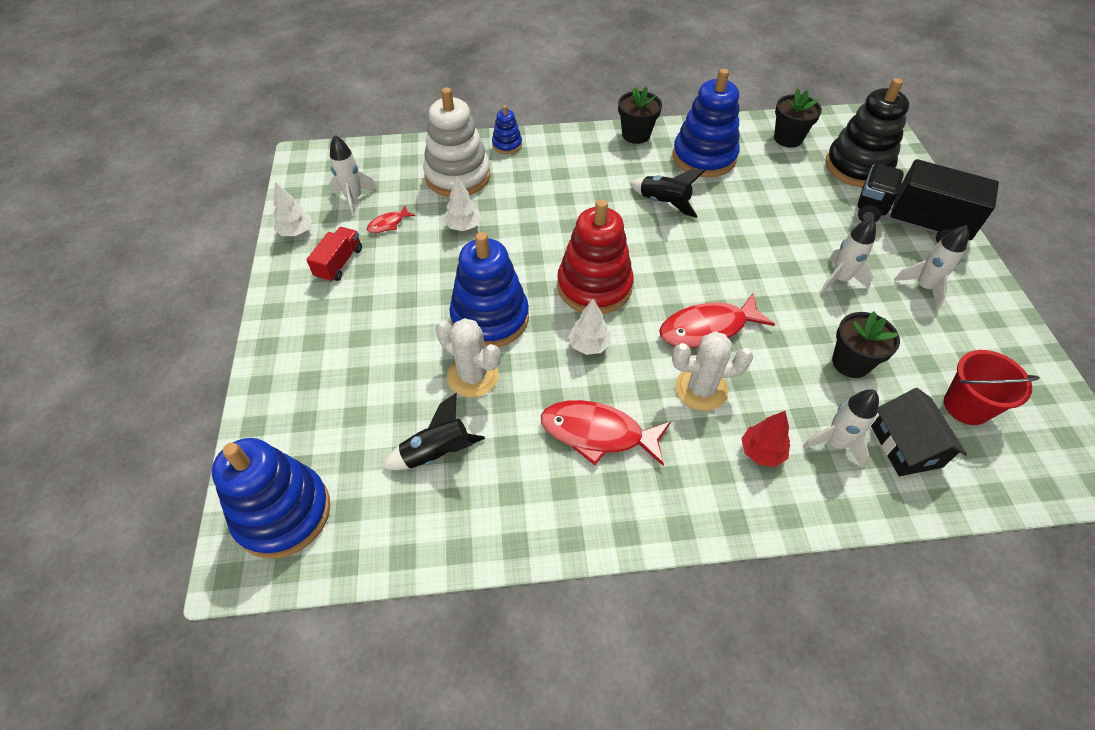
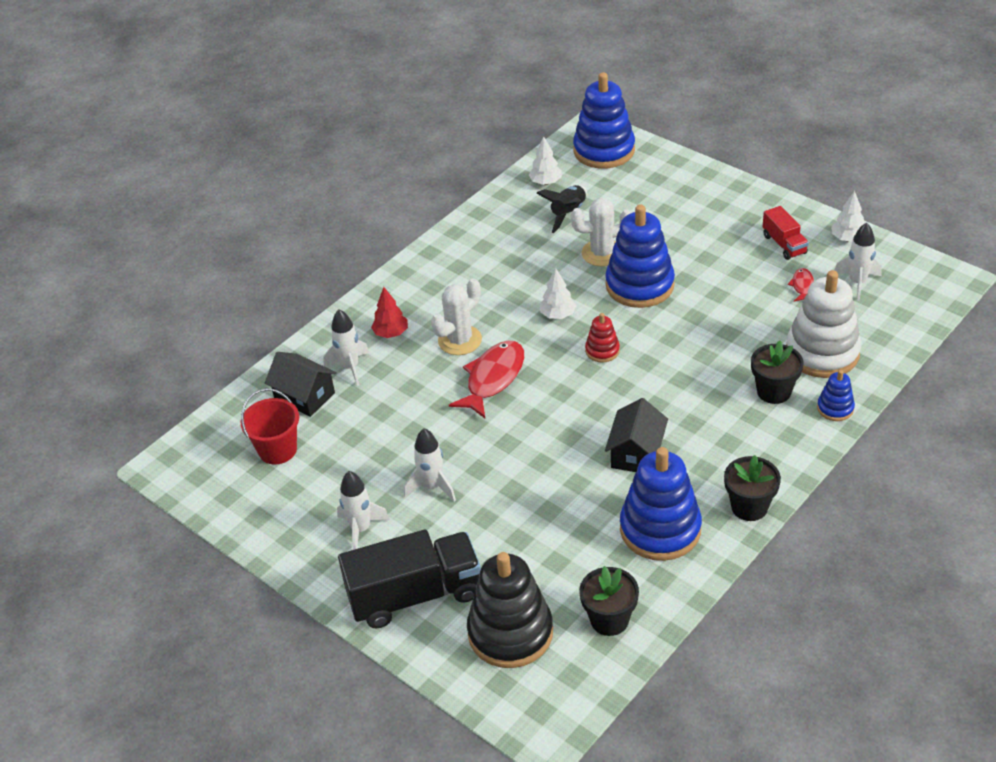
camera: 140 degrees right, 10 degrees down
white tree [444,176,481,231] -> white tree moved to [529,136,562,185]
red fish [541,400,671,466] -> none
red stacking toy [557,199,634,314] -> red stacking toy [585,313,620,362], size x0.48
black rocket [630,169,705,218] -> black house [605,398,668,472]
black flower pot [832,312,900,378] -> black flower pot moved to [751,341,804,404]

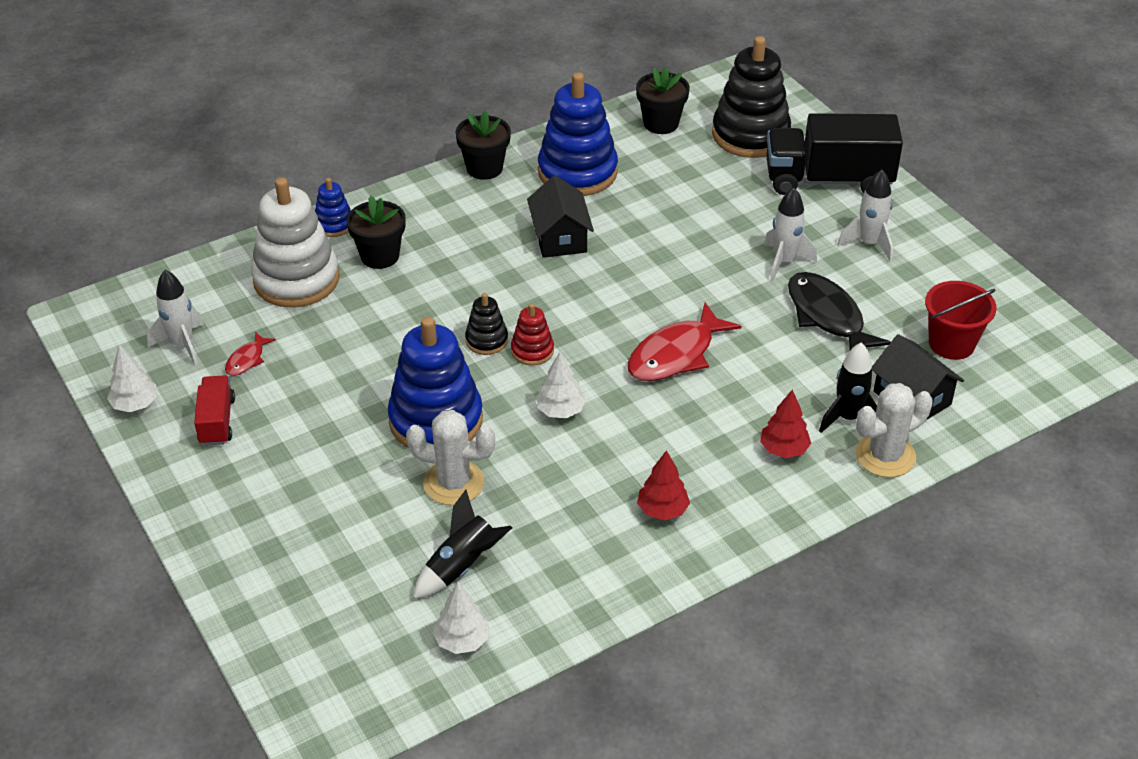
camera: 165 degrees left, 0 degrees up
white rocket [323,309,369,386] -> black rocket [819,342,877,433]
white cactus [431,278,482,355] -> white cactus moved to [856,383,933,478]
blue stacking toy [573,72,635,169] -> none
black house [605,398,668,472] -> black house turned 45 degrees counterclockwise [527,175,594,258]
none -> black stacking toy [465,293,508,355]
none -> red tree [637,450,690,520]
none -> black fish [788,272,891,350]

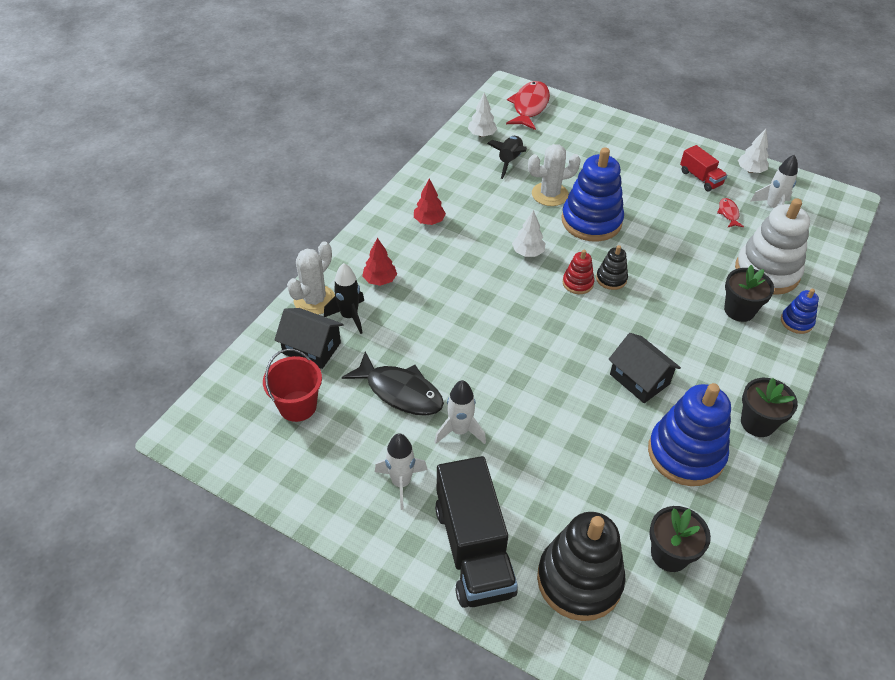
camera: 150 degrees right, 5 degrees up
red fish [628,303,741,381] -> red fish moved to [506,81,550,130]
black truck [766,113,903,195] -> black truck turned 105 degrees clockwise [435,456,518,608]

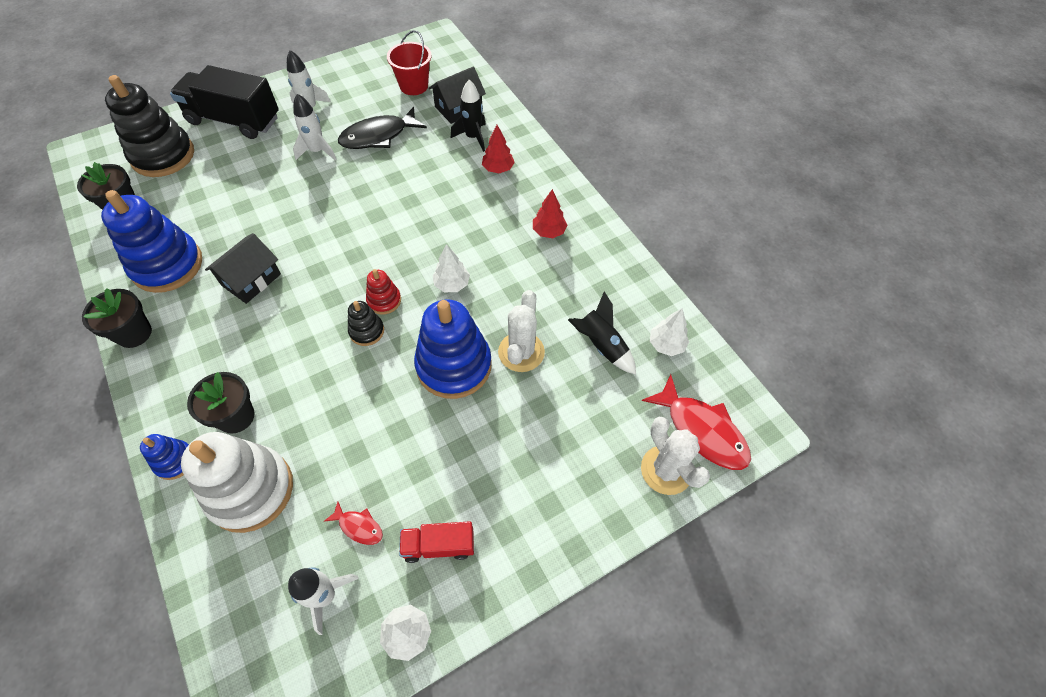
camera: 120 degrees right, 10 degrees up
white cactus [287,241,335,315] -> white cactus moved to [641,417,710,495]
black house [608,333,681,403] -> black house turned 45 degrees counterclockwise [205,233,281,304]

